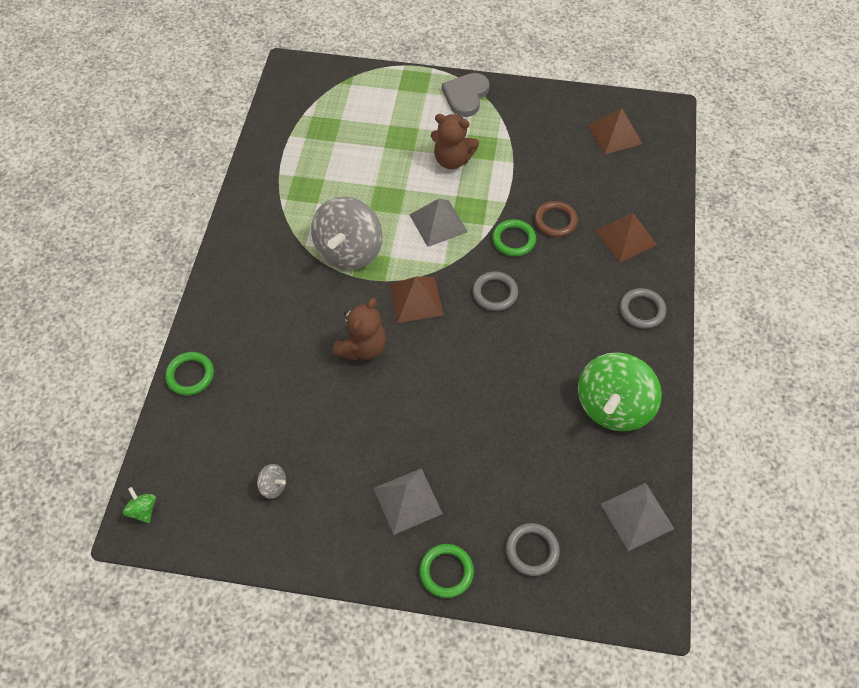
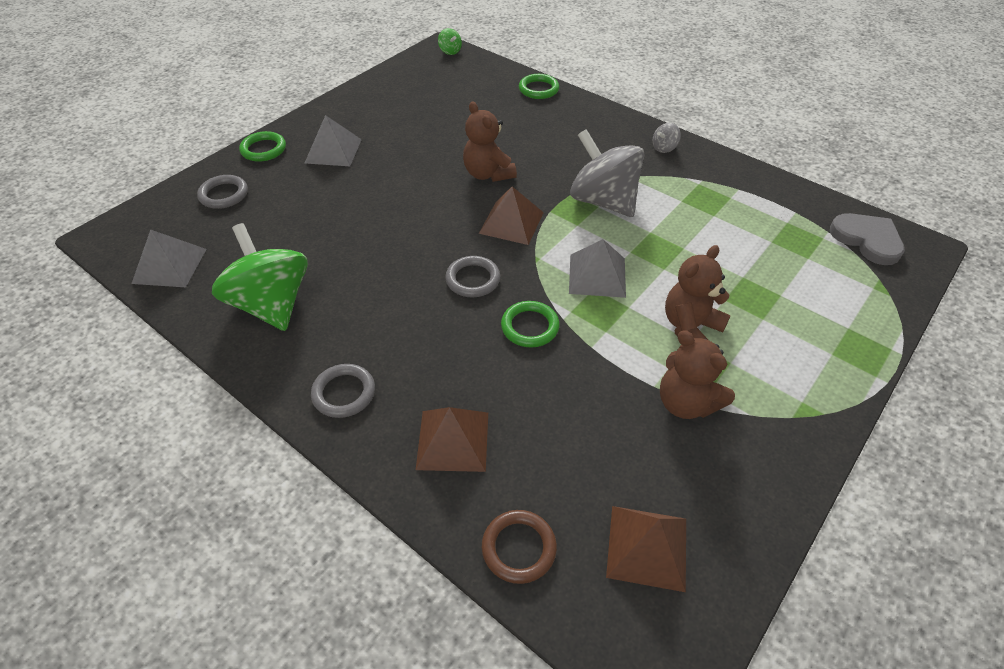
camera: 120 degrees right, 10 degrees down
green spinning top [123,487,156,523] -> green spinning top turned 60 degrees clockwise [438,28,462,55]
grey spinning top [257,464,286,499] -> grey spinning top moved to [653,123,681,153]
grey heart [442,73,490,117] -> grey heart moved to [830,213,905,265]
brown ring [534,201,578,237] -> brown ring moved to [482,510,557,584]
none -> brown teddy bear [660,330,735,419]

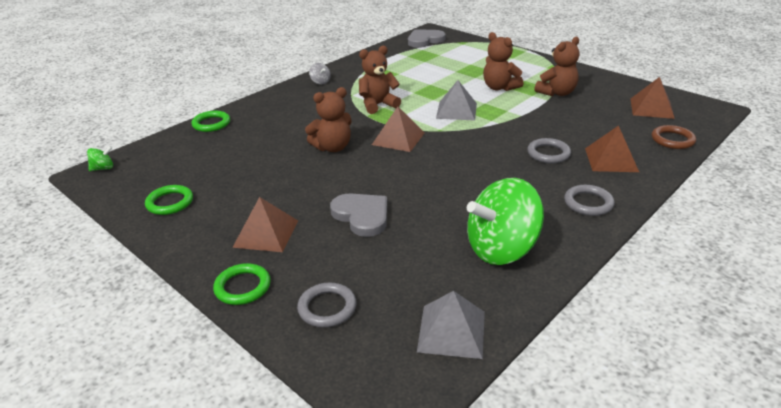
camera: 85 degrees left, 15 degrees down
grey pyramid [305,115,362,166] -> brown pyramid [232,197,298,252]
grey ring [445,256,500,297] -> grey ring moved to [527,138,571,163]
green ring [501,301,559,347] -> green ring moved to [145,185,193,215]
grey spinning top [570,129,644,217] -> brown teddy bear [359,46,401,114]
none -> grey heart [330,194,387,237]

